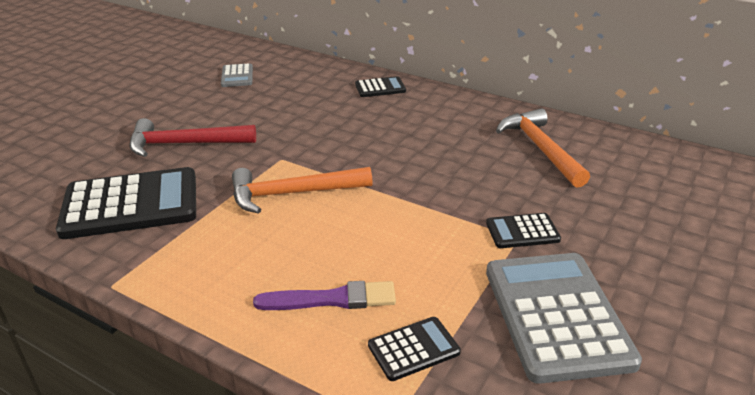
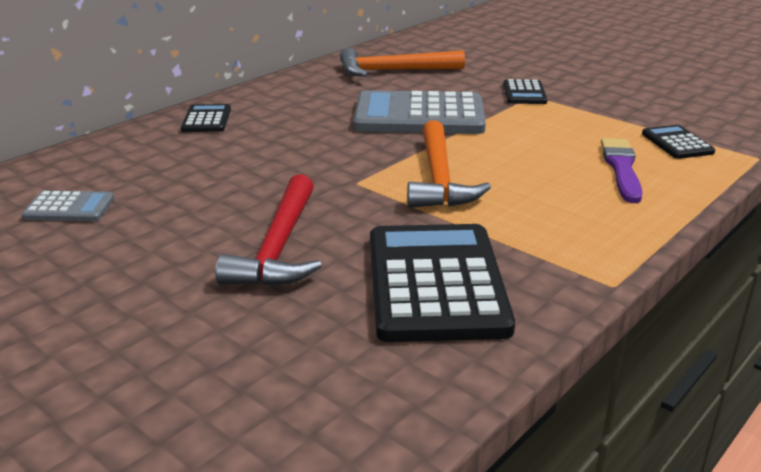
camera: 80 degrees left, 5 degrees down
grey calculator [486,253,642,384] -> grey calculator moved to [353,90,486,134]

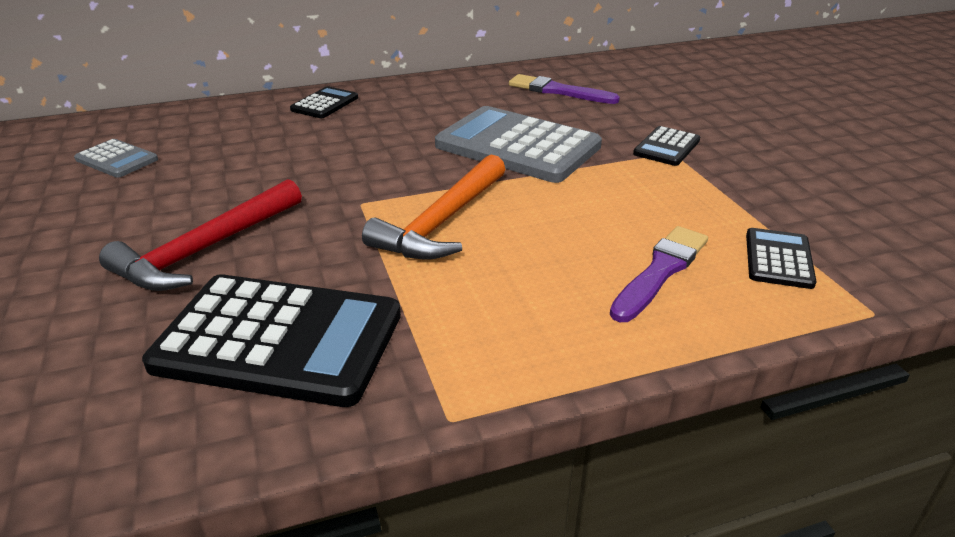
camera: 30 degrees right, 5 degrees up
orange hammer [340,48,465,77] -> purple brush [509,74,620,104]
black calculator [370,224,515,342] -> black calculator turned 75 degrees clockwise [142,274,401,407]

